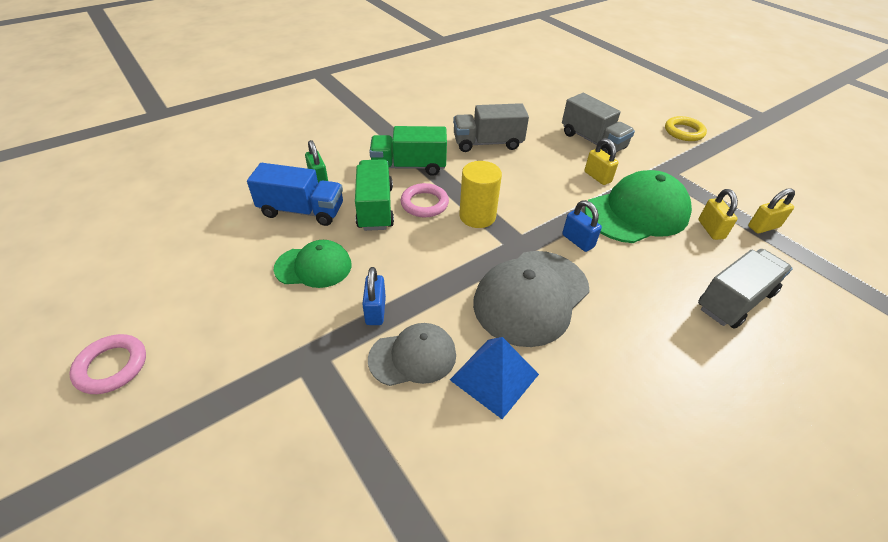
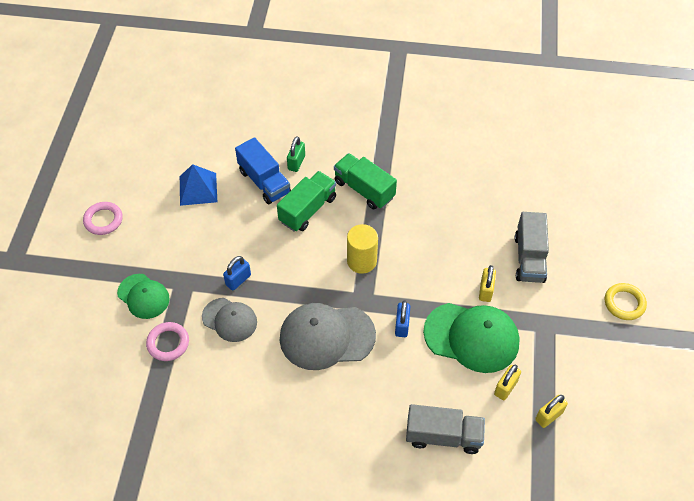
camera: 45 degrees right, 10 degrees up
green cap [274,240,352,288] -> green cap moved to [117,274,170,319]
pink ring [400,183,449,217] -> pink ring moved to [146,322,189,361]
blue pyramid [450,337,539,419] -> blue pyramid moved to [180,164,217,206]
grey truck [453,103,529,152] -> none
yellow padlock [748,188,795,233] -> yellow padlock turned 60 degrees counterclockwise [535,395,568,428]

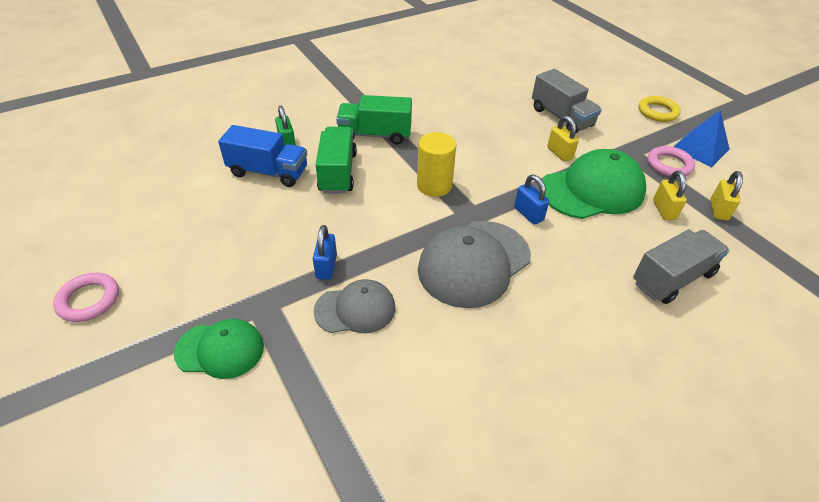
camera: 40 degrees left, 10 degrees down
pink ring [146,322,189,361] -> pink ring moved to [648,146,695,177]
blue pyramid [180,164,217,206] -> blue pyramid moved to [673,110,730,167]

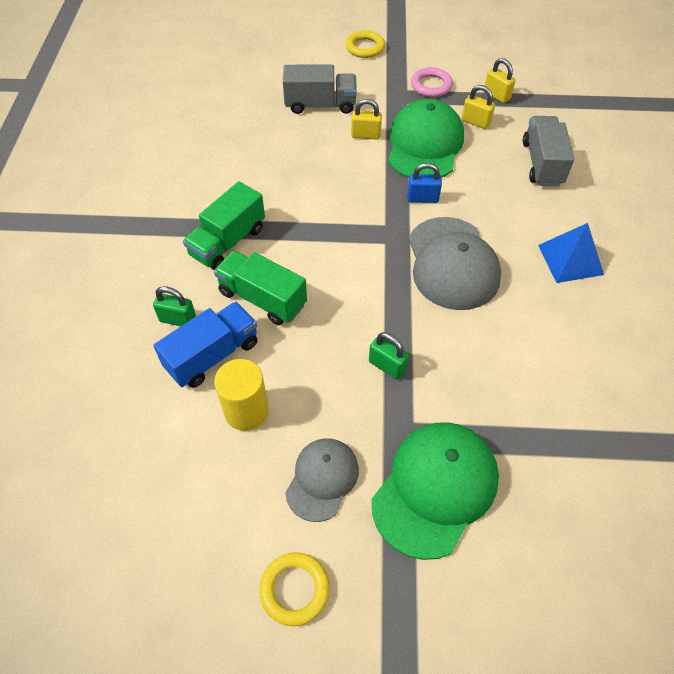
camera: 55 degrees left, 10 degrees up
pink ring [53,273,119,322] -> yellow ring [259,552,330,626]
green cap [174,319,264,379] -> green cap [372,422,499,560], size x1.65
blue padlock [313,225,337,280] -> green padlock [369,332,409,380]
grey cap [313,279,395,333] -> grey cap moved to [285,438,359,522]
yellow cylinder [417,132,457,197] -> yellow cylinder moved to [214,359,269,431]
blue pyramid [673,110,730,167] -> blue pyramid moved to [538,223,604,283]

